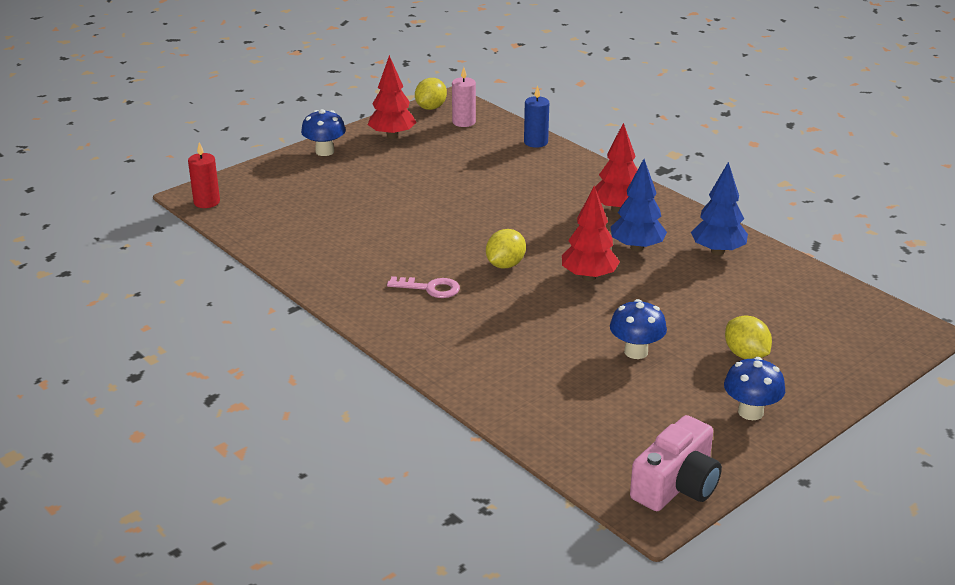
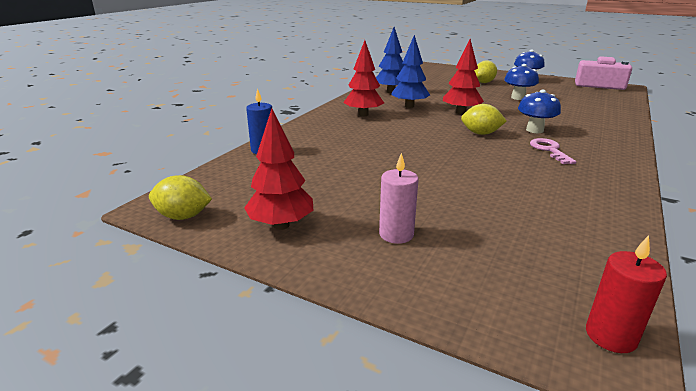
camera: 110 degrees left, 5 degrees down
blue mushroom [301,109,346,156] -> blue mushroom moved to [518,89,561,133]
pink candle [452,67,476,127] -> pink candle moved to [379,153,419,244]

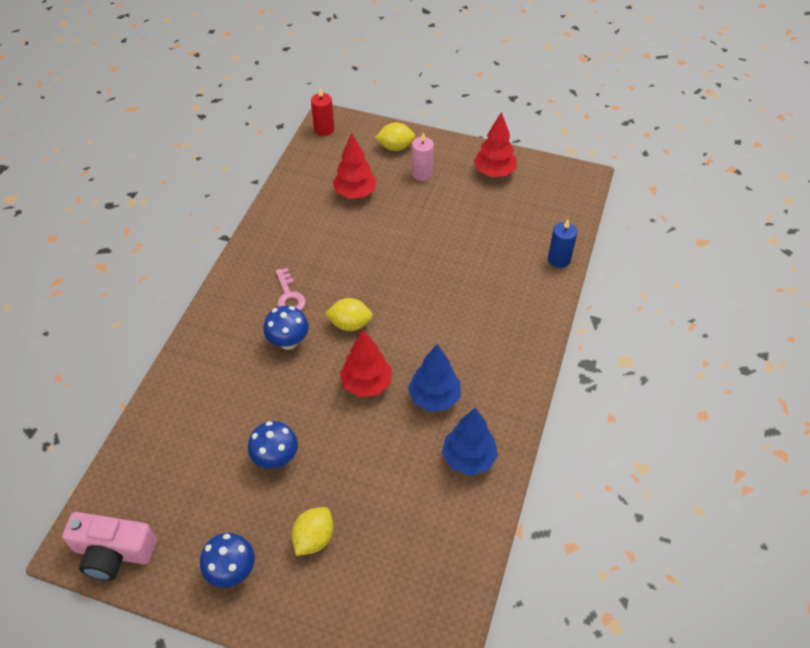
camera: 170 degrees right, 25 degrees up
yellow lemon [149,175,212,220] -> yellow lemon moved to [375,122,415,151]
red tree [343,40,384,116] -> red tree moved to [332,133,376,199]

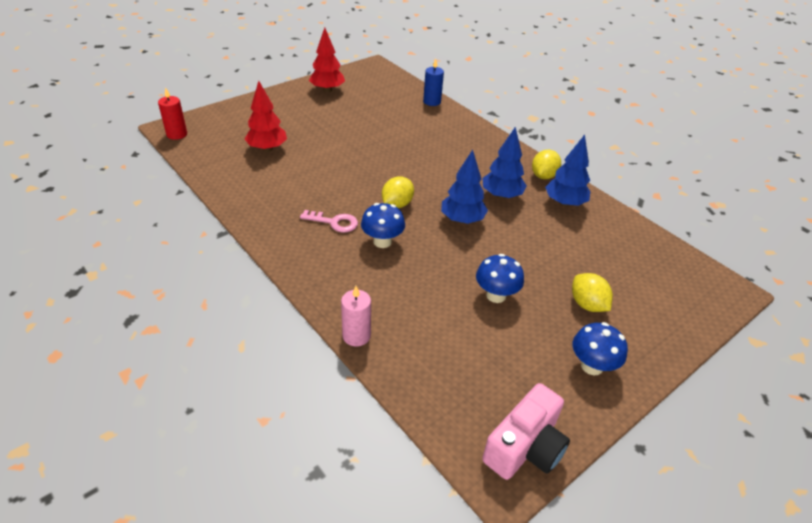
camera: 60 degrees left, 10 degrees down
red tree [340,330,392,397] -> blue tree [441,150,488,224]
yellow lemon [375,122,415,151] -> yellow lemon moved to [532,150,561,179]
pink candle [412,132,434,181] -> pink candle moved to [341,286,371,347]

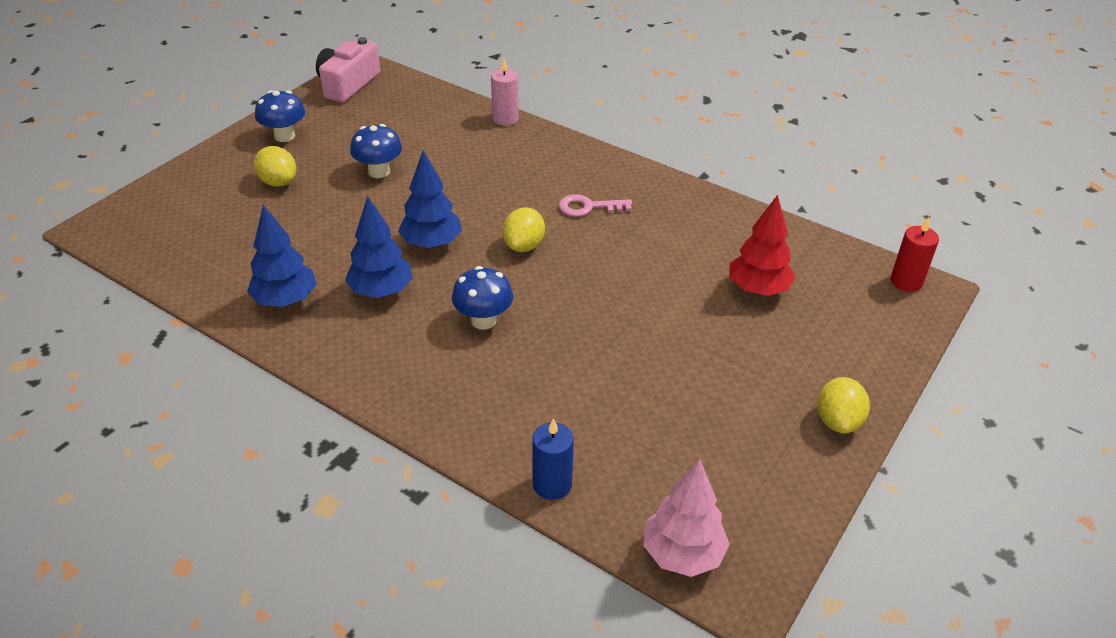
camera: 165 degrees right, 0 degrees up
red tree [309,28,345,92] -> none
blue mushroom [361,203,405,248] -> blue mushroom moved to [452,266,513,330]
yellow lemon [532,150,561,179] -> yellow lemon moved to [817,377,870,434]
none -> pink tree [643,459,730,577]

